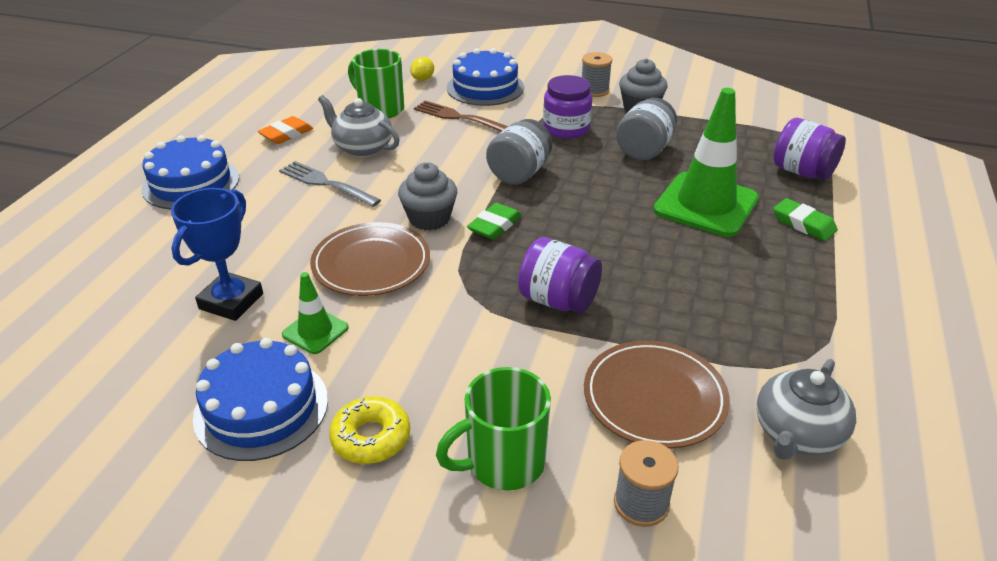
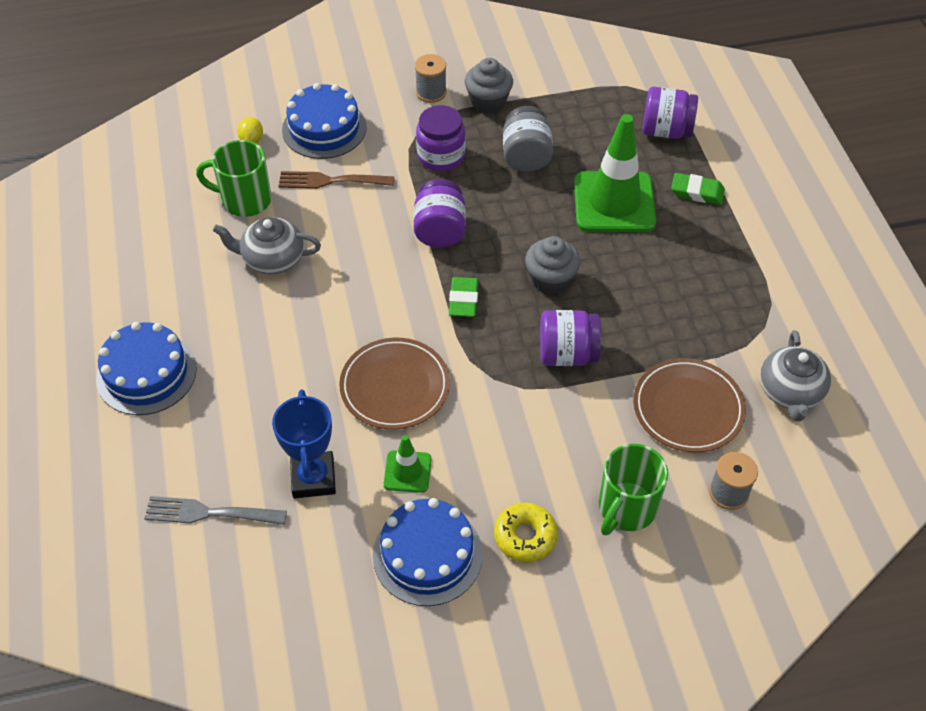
camera: 30 degrees left, 15 degrees up
orange eraser [258,116,313,144] -> none
grey fork [279,161,381,207] -> grey fork moved to [144,496,287,525]
grey cupcake [398,162,457,231] -> grey cupcake moved to [525,236,580,295]
grey jar [486,119,552,185] -> purple jar [414,179,466,248]

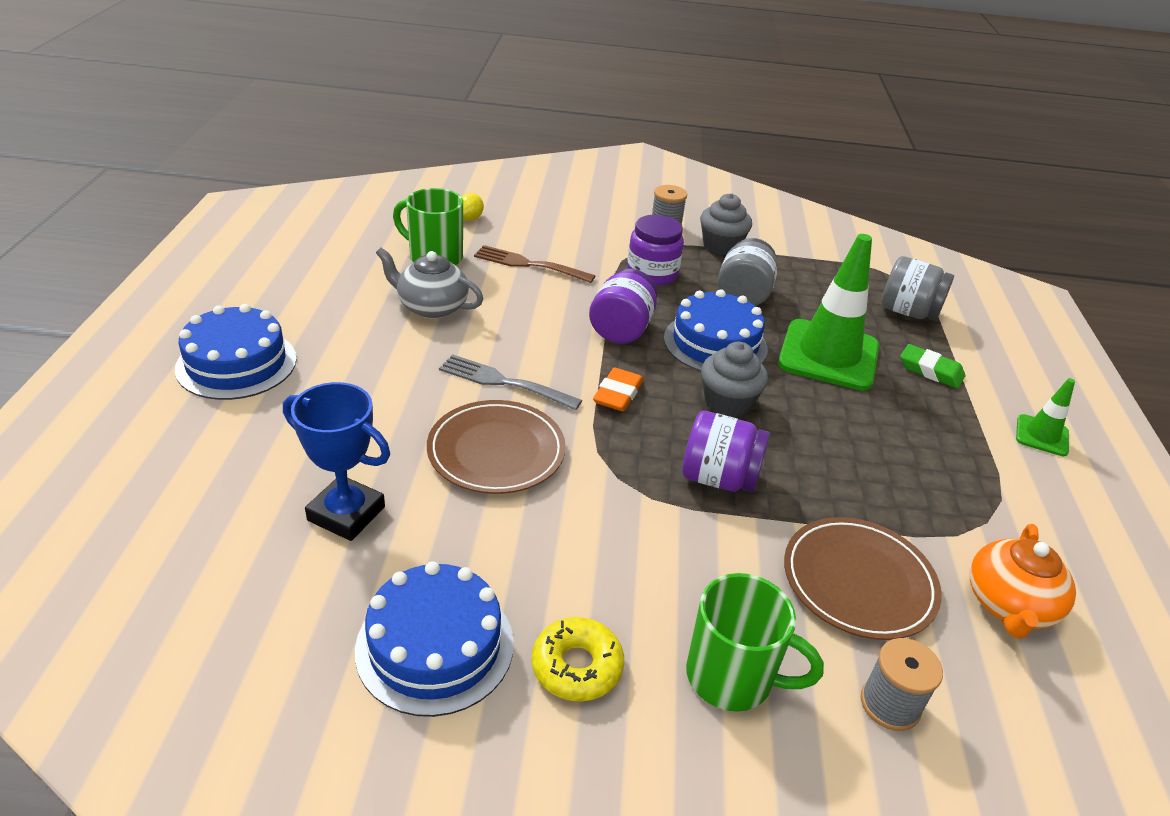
camera: 15 degrees right, 15 degrees down
grey fork [144,496,287,525] -> grey fork moved to [439,354,582,410]
blue trophy [272,389,336,498] -> blue trophy turned 75 degrees counterclockwise [283,382,390,541]
blue cake [282,83,367,159] -> blue cake moved to [664,289,768,371]
green traffic cone [384,435,432,493] -> green traffic cone moved to [1016,378,1075,456]
green eraser [449,277,479,317] -> orange eraser [593,368,643,411]
green mug [599,444,668,535] -> green mug turned 120 degrees counterclockwise [686,573,824,712]
purple jar [642,87,698,139] -> grey jar [881,256,954,321]
grey teapot [760,330,831,422] -> orange teapot [970,524,1076,639]

